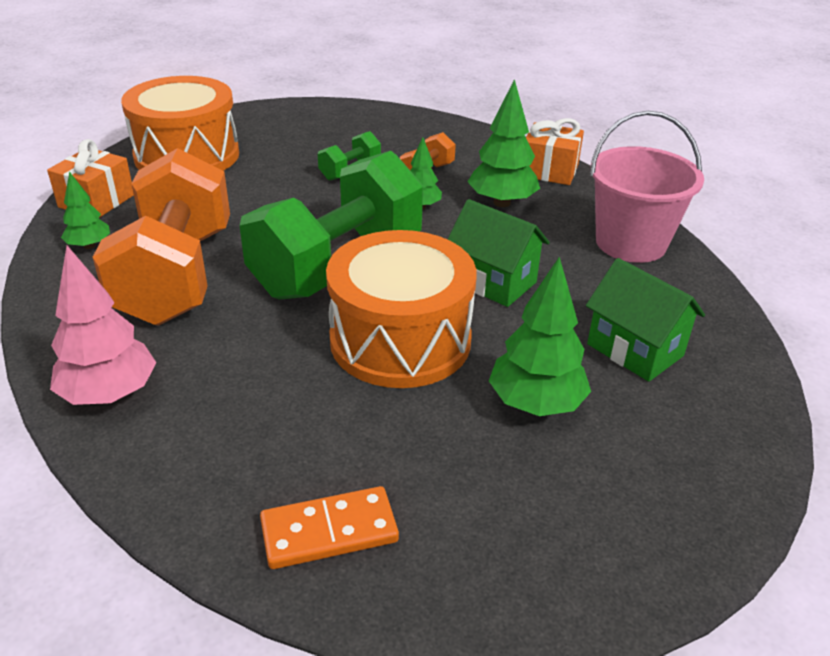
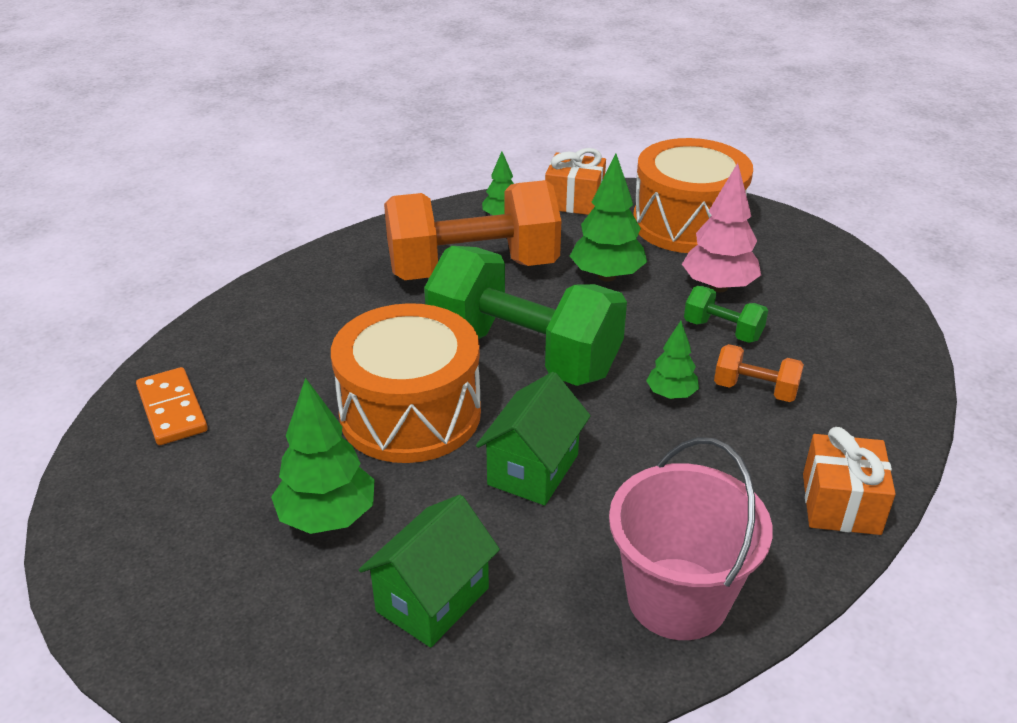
camera: 80 degrees right, 0 degrees up
pink tree [50,245,157,405] -> pink tree moved to [682,163,761,292]
green tree [467,79,540,207] -> green tree moved to [570,154,647,282]

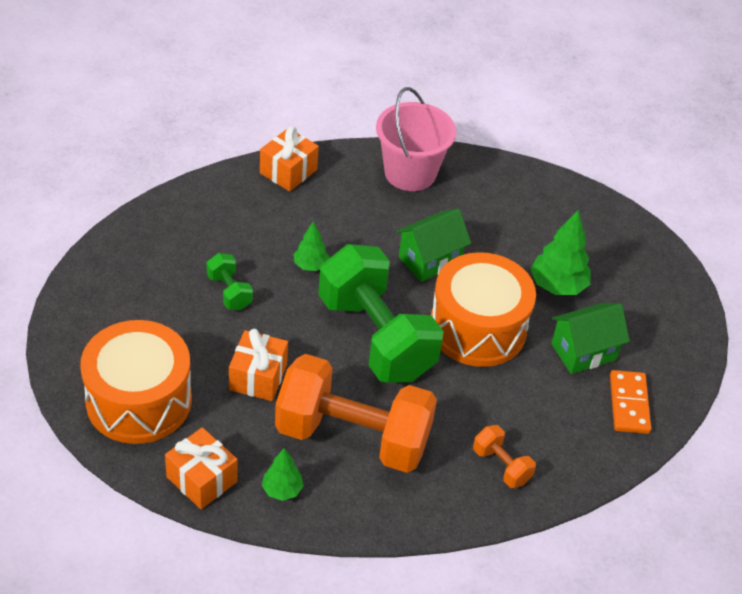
camera: 155 degrees left, 10 degrees up
green house [359,495,500,647] -> green house moved to [551,303,630,374]
green tree [570,154,647,282] -> orange gift [229,329,288,401]
pink tree [682,163,761,292] -> none
orange dumbbell [714,344,804,402] -> orange dumbbell moved to [473,425,536,488]

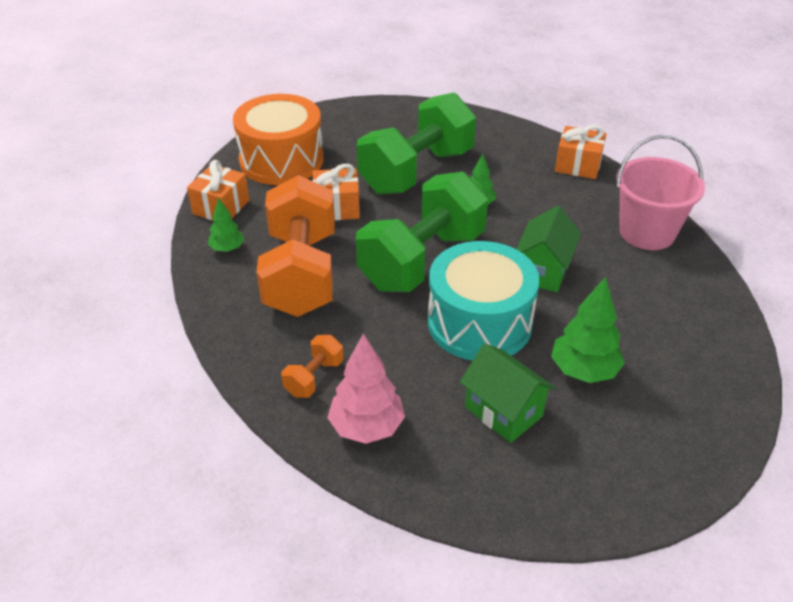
camera: 75 degrees right, 5 degrees down
green dumbbell [206,253,253,310] -> green dumbbell [357,92,476,195], size x2.37
green house [396,209,471,282] -> green house turned 75 degrees clockwise [517,206,581,292]
orange drum [431,252,536,367] -> turquoise drum [428,241,540,361]
orange domino [610,370,651,434] -> none
none -> pink tree [328,333,405,444]

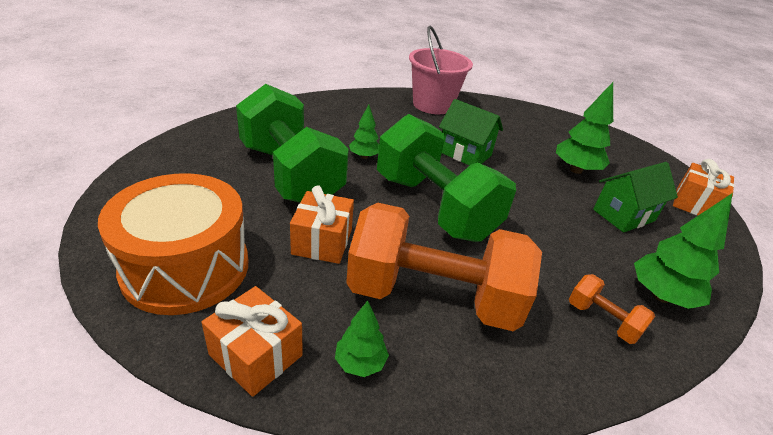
camera: 80 degrees left, 5 degrees down
pink tree [328,333,405,444] -> green tree [634,193,733,309]
turquoise drum [428,241,540,361] -> none
orange gift [555,125,606,179] -> orange gift moved to [673,159,735,216]

